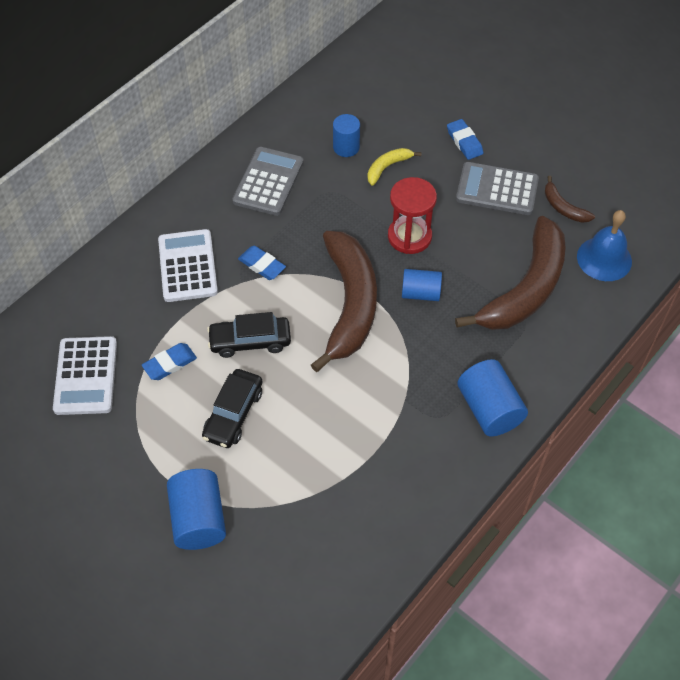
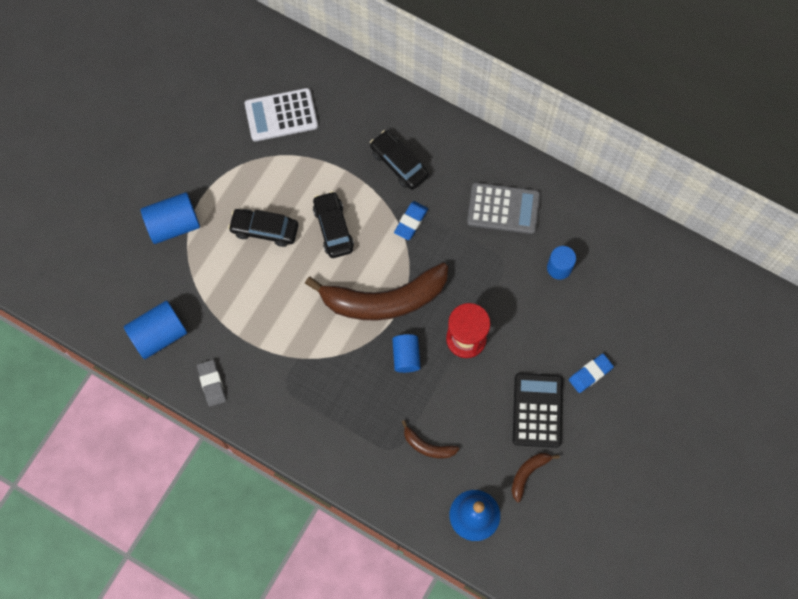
camera: 80 degrees right, 15 degrees up
blue eraser [142,343,197,380] -> none
white calculator [158,229,218,302] -> black car [370,130,429,190]
yellow banana [367,148,421,186] -> none
brown banana [455,216,566,330] -> brown banana [402,420,459,458], size x0.43
grey calculator [456,162,539,215] -> black calculator [513,373,563,448]
blue cylinder [457,359,528,436] -> blue cylinder moved to [124,300,187,359]
none -> grey eraser [197,360,226,407]

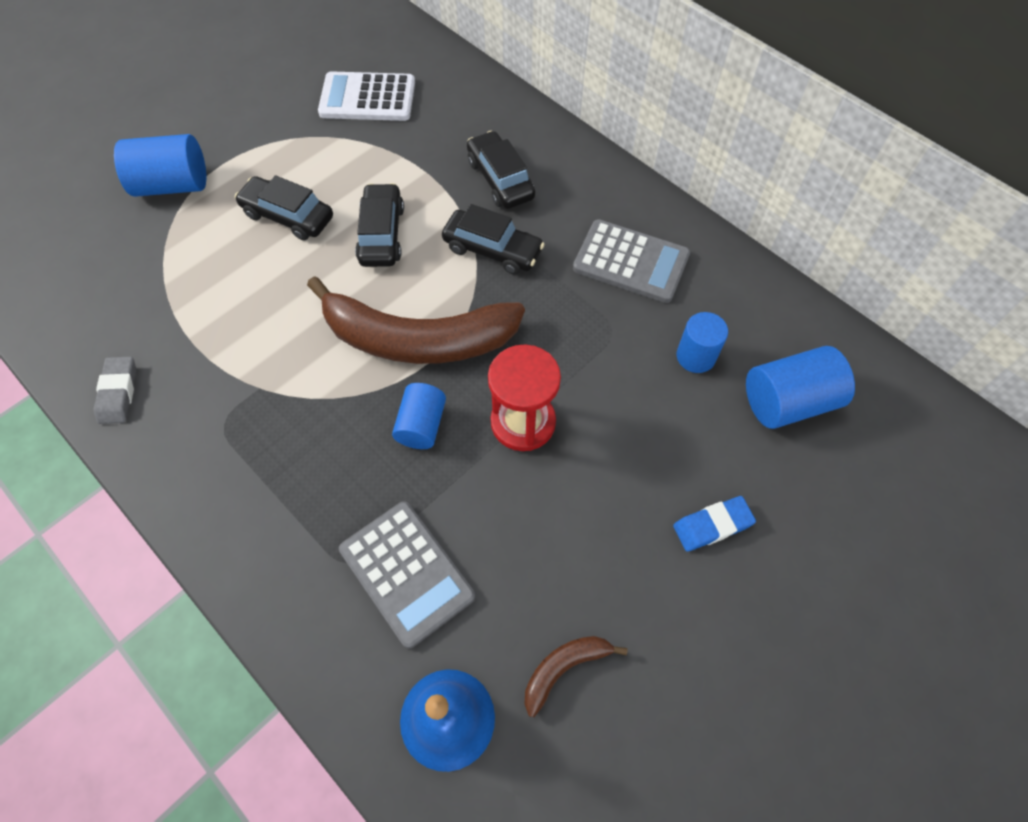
camera: 15 degrees right, 10 degrees down
blue cylinder [124,300,187,359] -> blue cylinder moved to [746,346,855,429]
blue eraser [394,201,428,240] -> black car [442,204,545,274]
brown banana [402,420,459,458] -> grey calculator [339,501,475,649]
black calculator [513,373,563,448] -> none

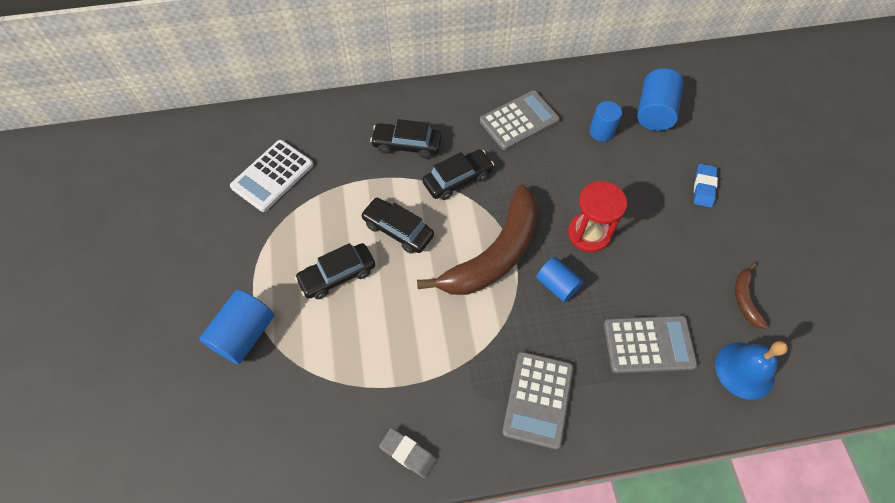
camera: 55 degrees left, 0 degrees up
none -> grey calculator [502,352,574,449]

